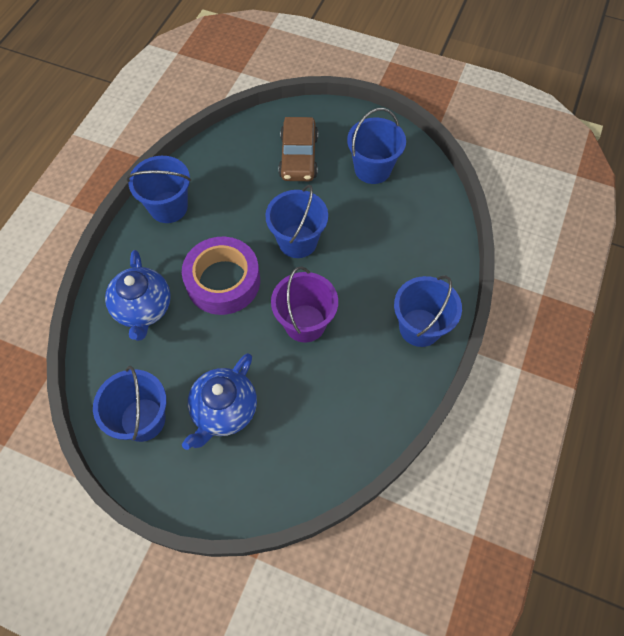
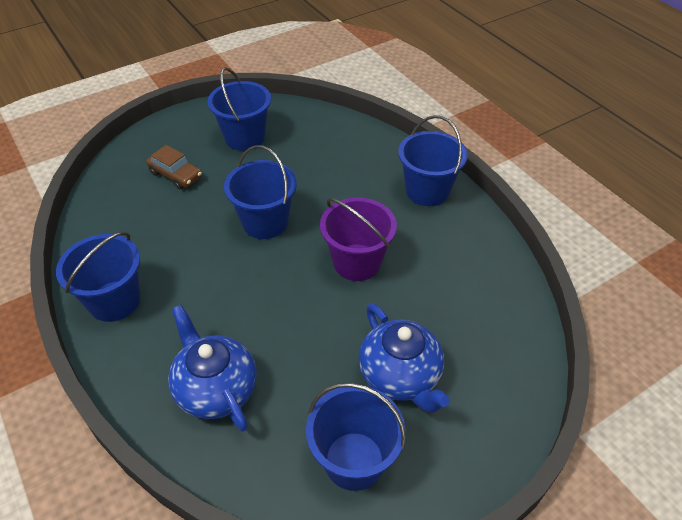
camera: 55 degrees left, 15 degrees down
blue teapot [105,250,171,341] -> blue teapot turned 150 degrees counterclockwise [168,305,257,432]
purple tape [182,237,260,315] -> none
brown car [278,117,318,181] -> brown car [146,145,202,190], size x0.66

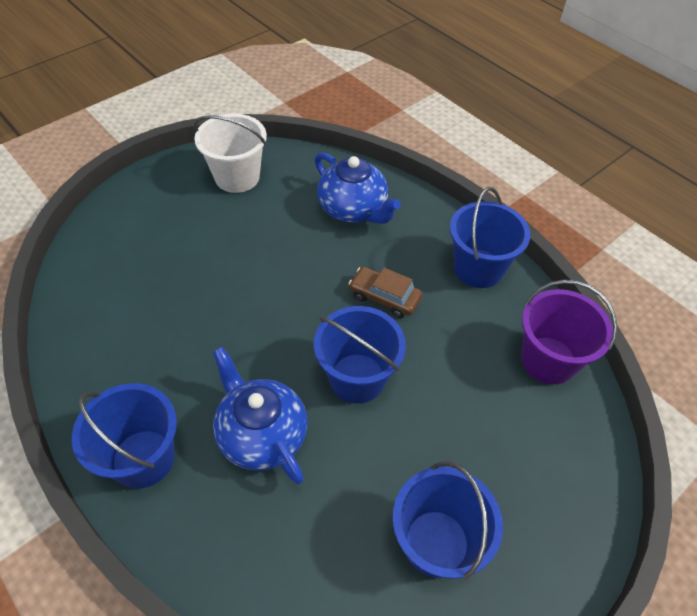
camera: 170 degrees right, 5 degrees up
brown car [146,145,202,190] -> brown car moved to [349,267,422,318]
blue bucket [306,383,406,491] -> white bucket [194,114,267,193]
purple bucket [320,198,397,281] -> purple bucket moved to [521,280,618,384]
blue teapot [359,303,450,413] -> blue teapot moved to [213,347,308,484]

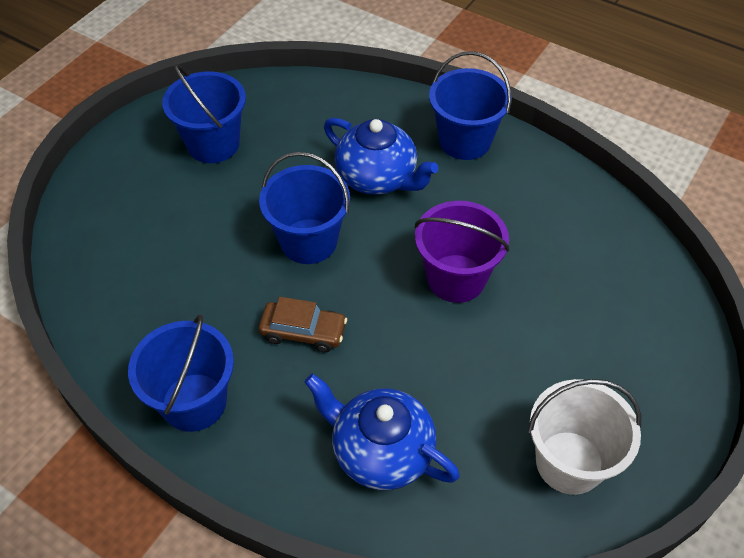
camera: 165 degrees right, 0 degrees up
purple bucket [521,280,618,384] -> purple bucket moved to [415,201,510,303]

